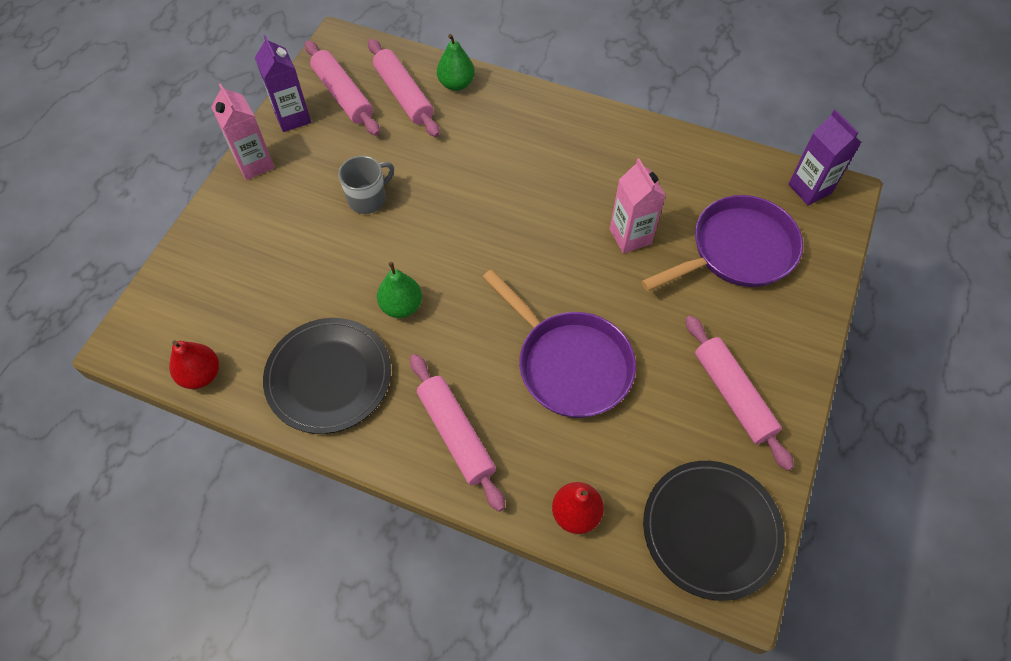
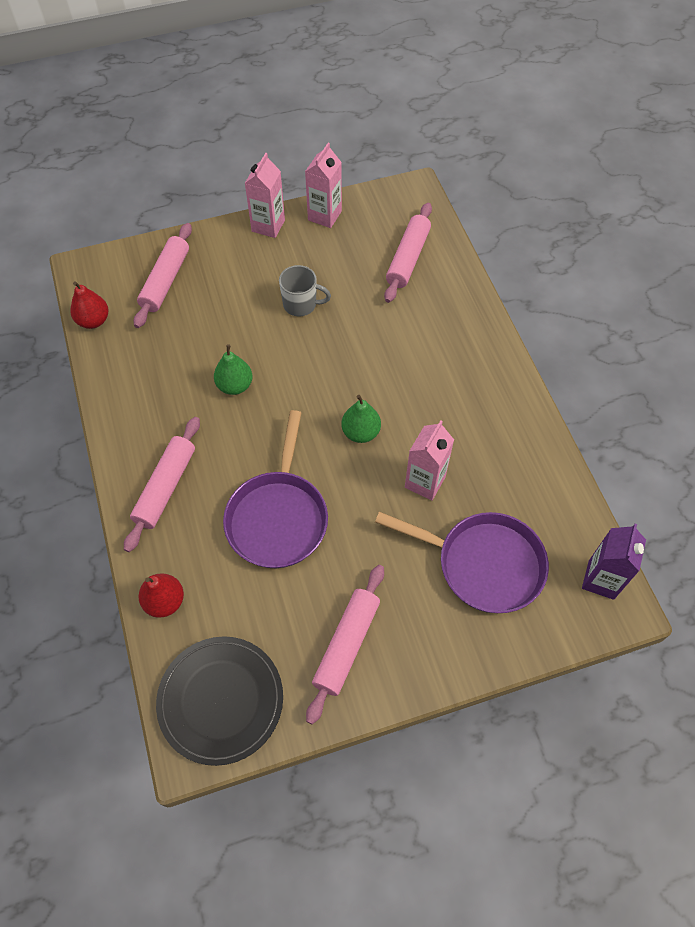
camera: 50 degrees right, 0 degrees up
purple carton [255,35,311,132] -> pink carton [305,143,342,228]
black plate [263,318,391,434] -> none
pink rolling pin [305,40,380,136] -> pink rolling pin moved to [134,223,192,328]
green pear [437,34,475,91] -> green pear moved to [341,395,381,443]

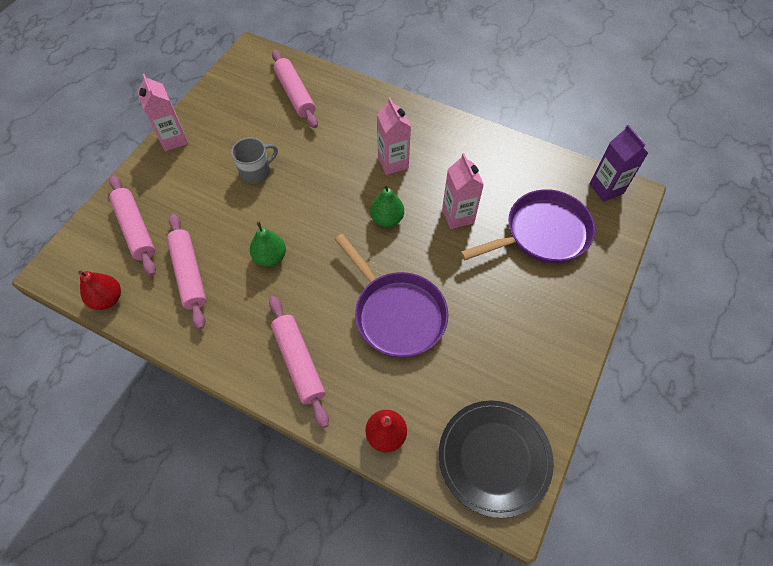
camera: 45 degrees left, 0 degrees up
pink carton [305,143,342,228] -> pink carton moved to [377,97,411,175]
pink rolling pin [306,565,384,725] -> pink rolling pin moved to [167,214,207,330]

